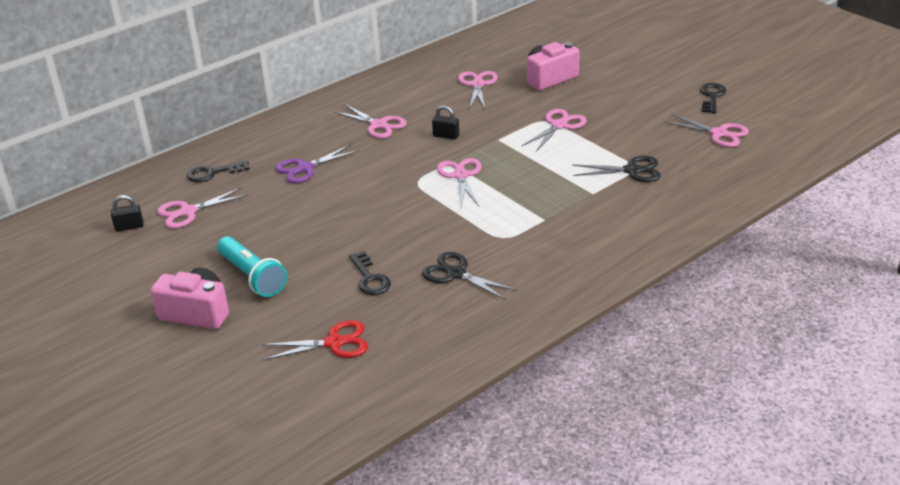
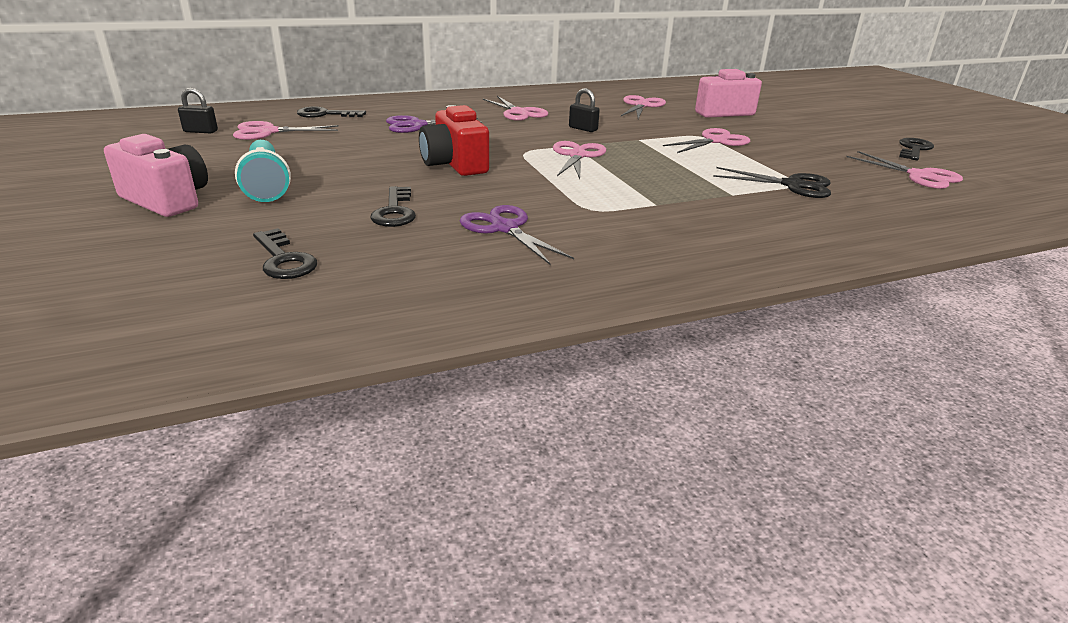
camera: 15 degrees right, 5 degrees down
red scissors [262,320,368,360] -> black key [253,228,317,279]
black scissors [422,252,517,300] -> purple scissors [460,205,574,265]
none -> red camera [419,105,489,176]

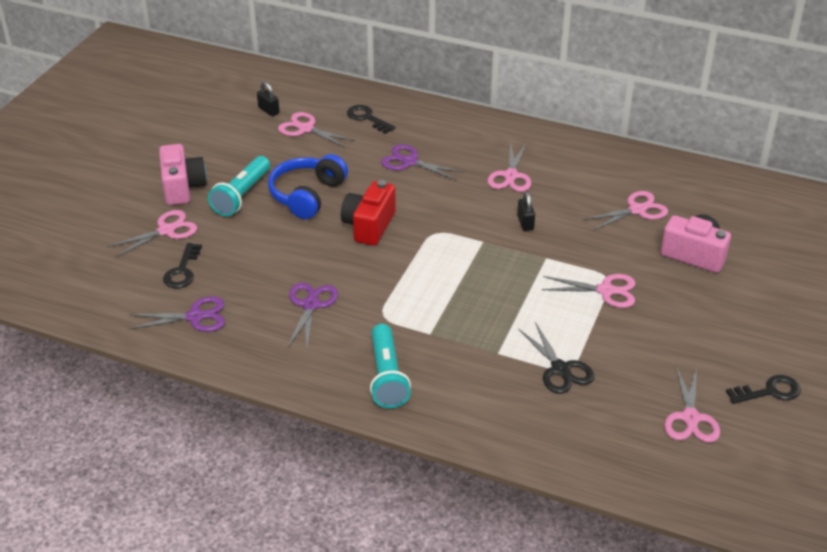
camera: 45 degrees right, 10 degrees up
black key [370,186,416,227] -> none
pink scissors [553,141,606,179] -> pink scissors moved to [107,210,197,258]
none -> purple scissors [129,296,225,332]
none -> blue headphones [268,154,348,219]
none -> turquoise flashlight [370,324,411,408]

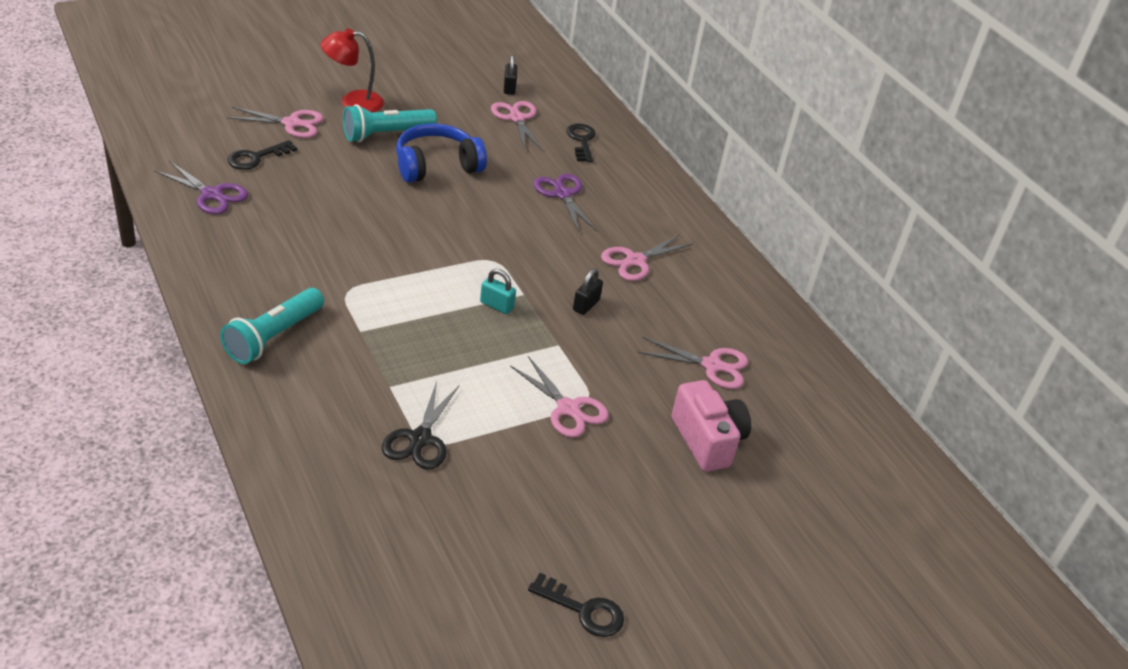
camera: 35 degrees right, 0 degrees up
pink camera [159,144,207,205] -> red lamp [320,28,384,113]
purple scissors [288,283,338,349] -> none
red camera [341,180,396,246] -> none
pink scissors [664,366,720,443] -> none
none -> turquoise padlock [480,269,516,314]

